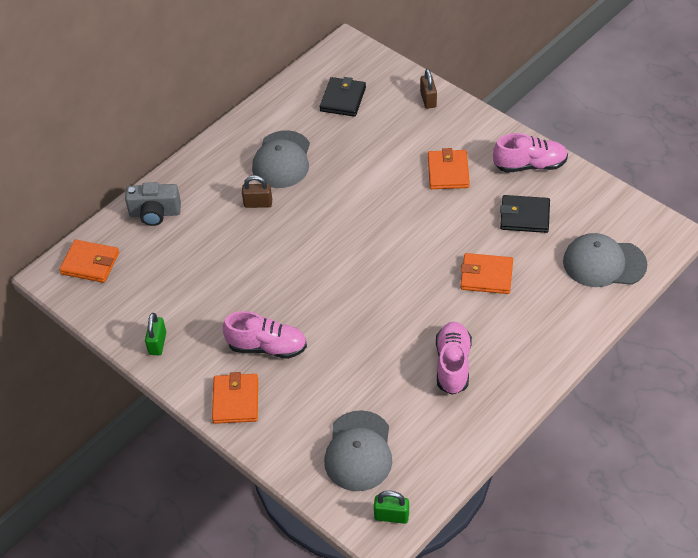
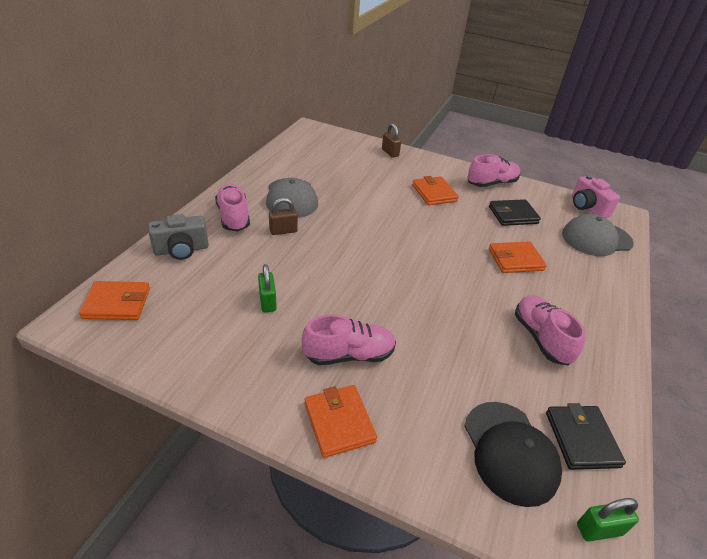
camera: 25 degrees left, 10 degrees down
green padlock [145,313,166,355] -> green padlock moved to [258,264,277,312]
black wallet [320,77,366,117] -> black wallet moved to [546,403,626,470]
grey cap [324,410,392,491] -> black cap [464,402,562,507]
none -> pink shoe [215,184,250,231]
none -> pink camera [572,175,620,218]

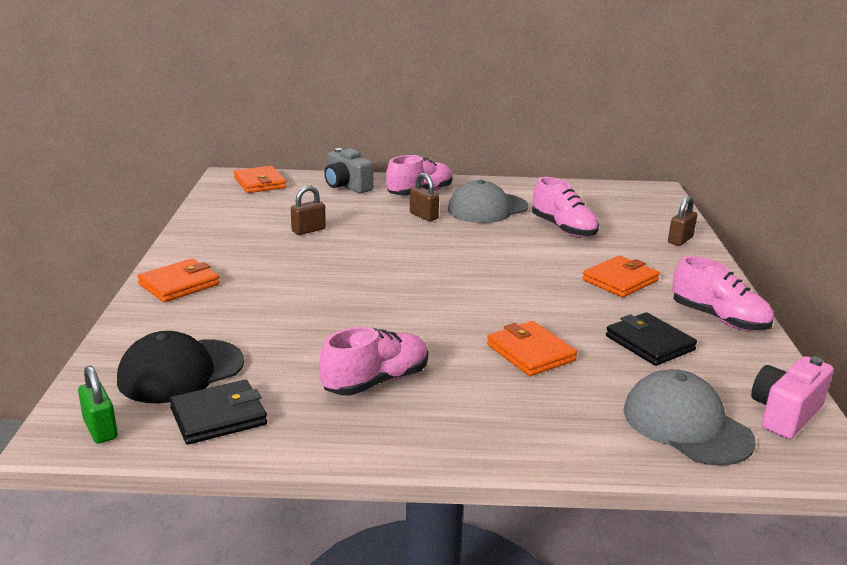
camera: 70 degrees right, 15 degrees down
green padlock [258,264,277,312] -> brown padlock [291,186,326,235]
pink shoe [301,315,396,365] -> pink shoe moved to [532,177,599,238]

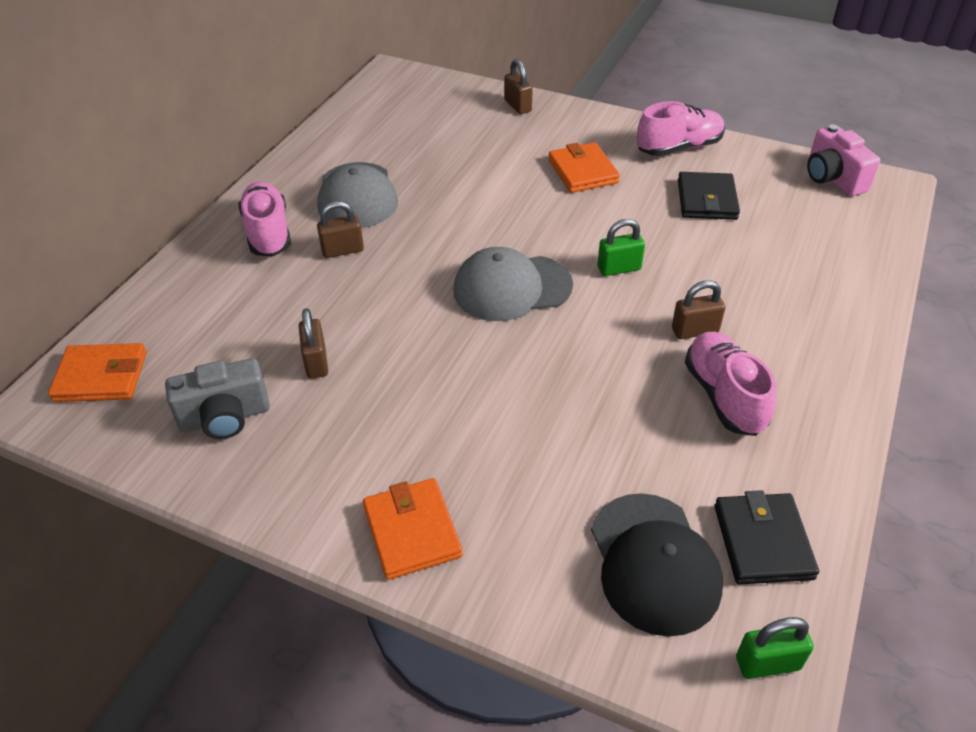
camera: 65 degrees left, 20 degrees up
grey camera [324,148,373,193] -> grey camera moved to [165,358,270,439]
orange wallet [487,321,577,376] -> none
pink shoe [532,177,599,238] -> none
black wallet [606,312,697,366] -> black wallet turned 75 degrees counterclockwise [678,172,740,220]
grey cap [623,369,756,466] -> grey cap moved to [453,247,573,321]
none -> green padlock [597,219,645,276]
none -> brown padlock [672,281,725,339]

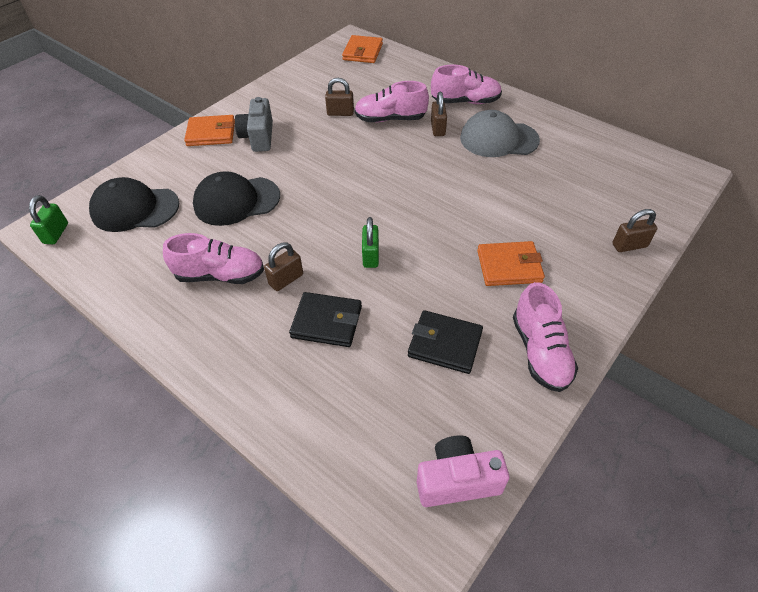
camera: 105 degrees right, 5 degrees up
grey camera [165,358,270,439] -> grey camera moved to [235,97,273,152]
grey cap [453,247,573,321] -> none
brown padlock [672,281,725,339] -> brown padlock turned 45 degrees clockwise [264,242,303,291]
black wallet [714,490,819,584] -> black wallet moved to [289,292,362,347]
none -> black cap [193,171,280,226]
none -> pink shoe [354,81,429,122]

